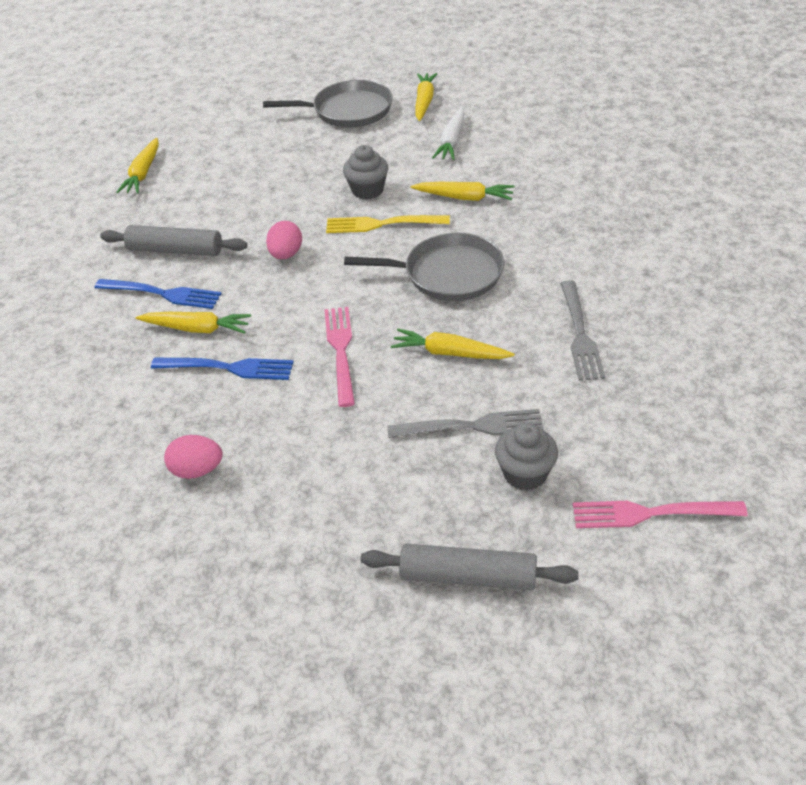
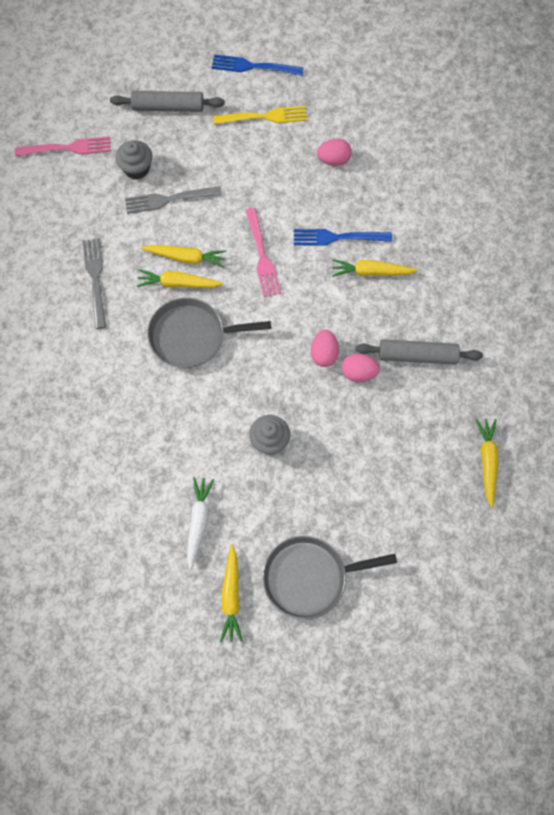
camera: 170 degrees right, 25 degrees up
blue fork [95,279,221,309] -> blue fork moved to [212,54,304,76]
yellow fork [326,215,450,233] -> yellow fork moved to [213,106,307,124]
yellow carrot [410,182,514,201] -> yellow carrot moved to [137,269,223,288]
none -> pink egg [341,354,380,382]

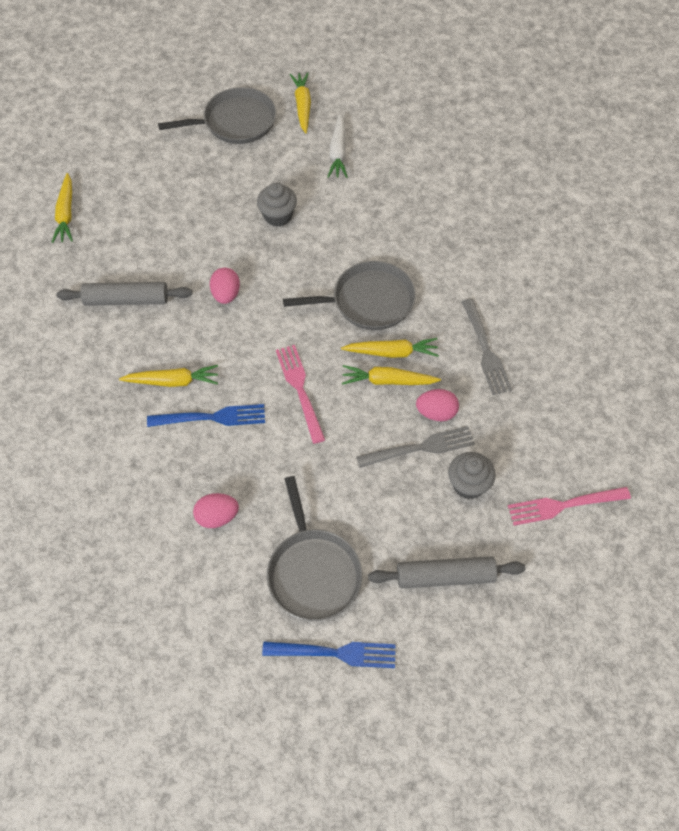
camera: 175 degrees right, 10 degrees down
yellow fork [213,106,307,124] -> grey pan [267,476,362,621]
pink egg [341,354,380,382] -> pink egg moved to [416,389,459,421]

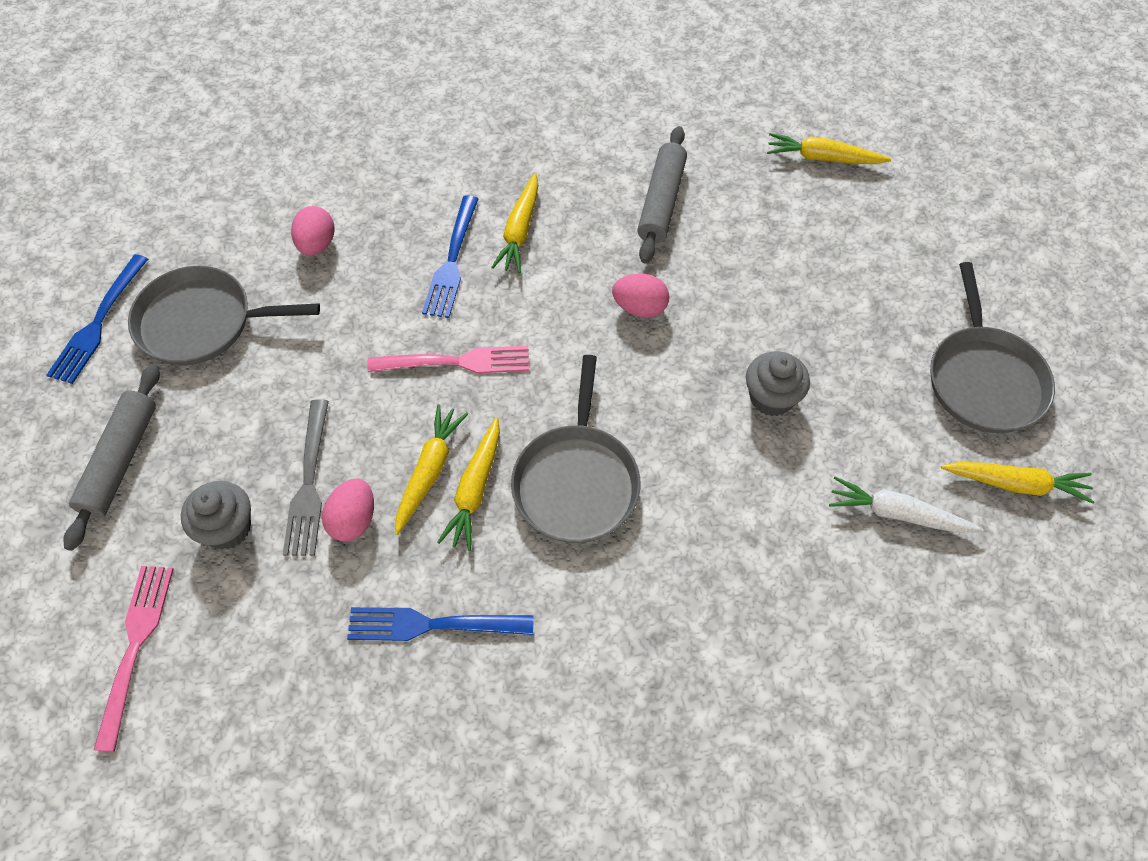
camera: 105 degrees right, 0 degrees up
grey fork [462,299,512,395] -> blue fork [347,607,534,641]

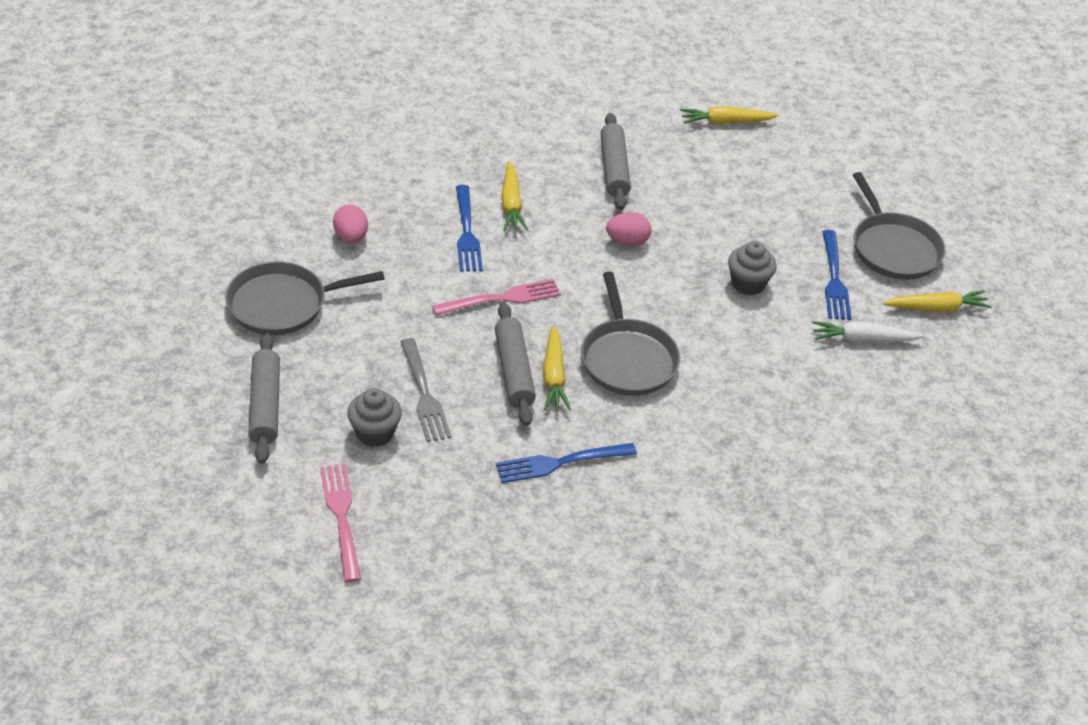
camera: 20 degrees left, 15 degrees down
blue fork [47,254,148,384] -> blue fork moved to [823,230,852,320]
pink egg [322,478,374,541] -> none
yellow carrot [395,404,468,535] -> grey rolling pin [495,302,536,426]

